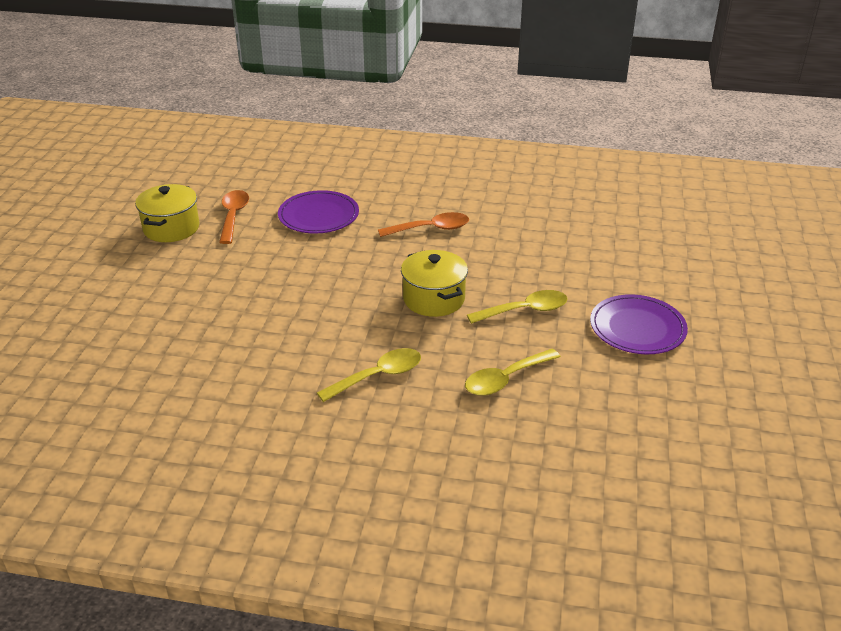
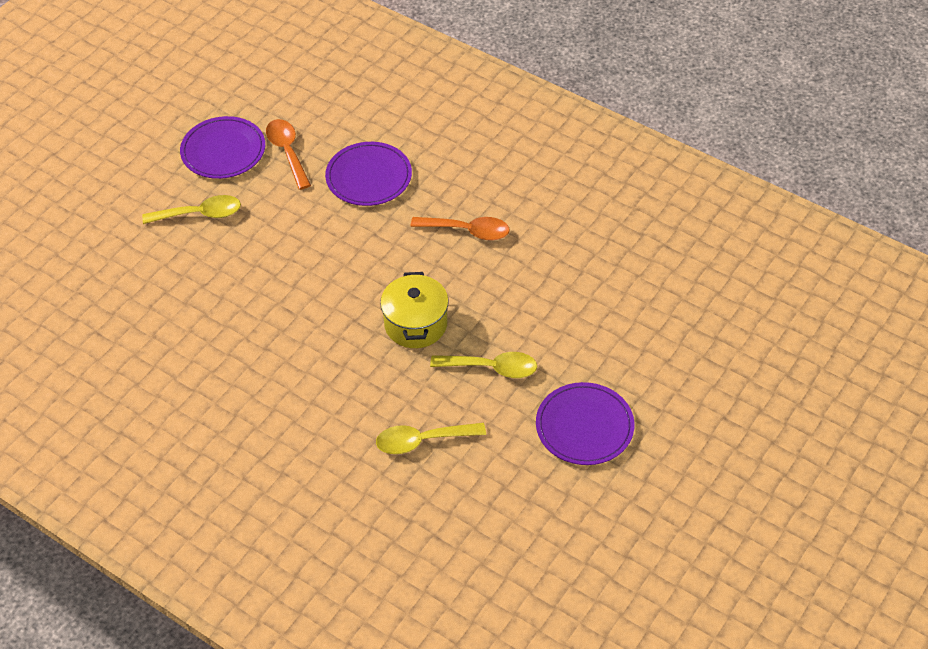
camera: 25 degrees right, 15 degrees up
yellow pot [135,184,200,242] -> purple plate [180,116,265,179]
orange spoon [219,190,249,244] -> orange spoon turned 45 degrees counterclockwise [266,119,311,190]
yellow spoon [317,348,421,402] -> yellow spoon moved to [142,195,241,224]

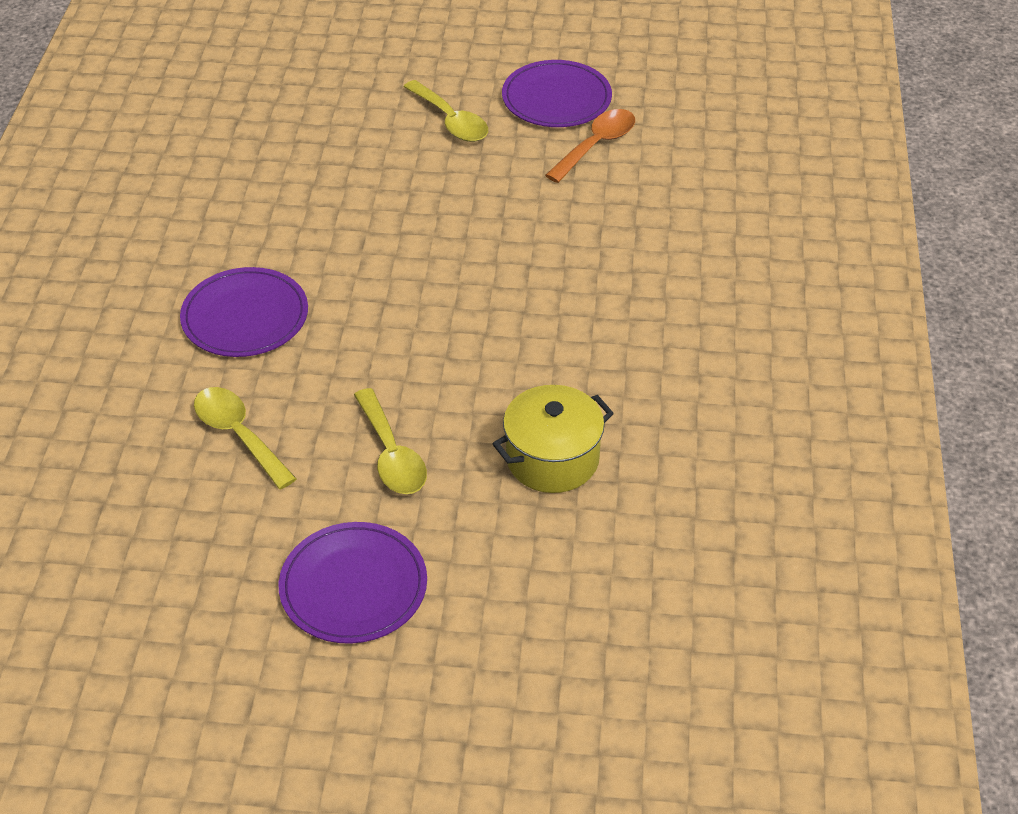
camera: 60 degrees right, 5 degrees down
purple plate [325,142,412,206] -> purple plate moved to [180,267,308,357]
yellow pot [380,272,449,348] -> yellow pot moved to [492,385,614,493]
orange spoon [411,217,510,241] -> none

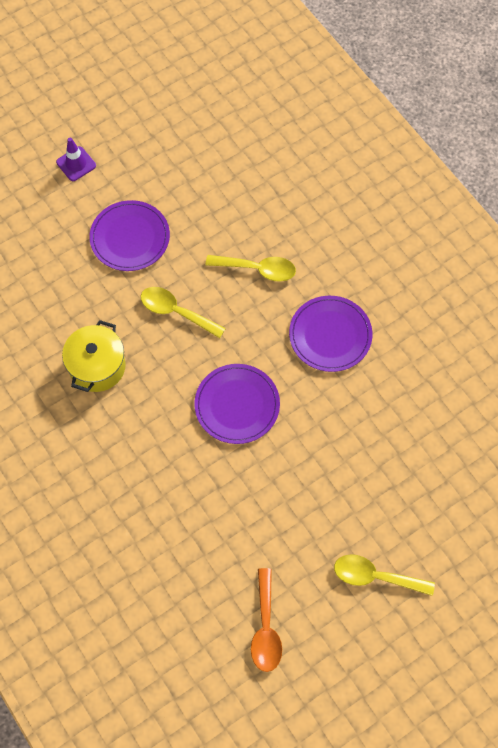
camera: 140 degrees right, 20 degrees up
purple plate [502,60,612,127] -> purple plate moved to [194,364,280,444]
none -> purple traffic cone [56,138,96,181]

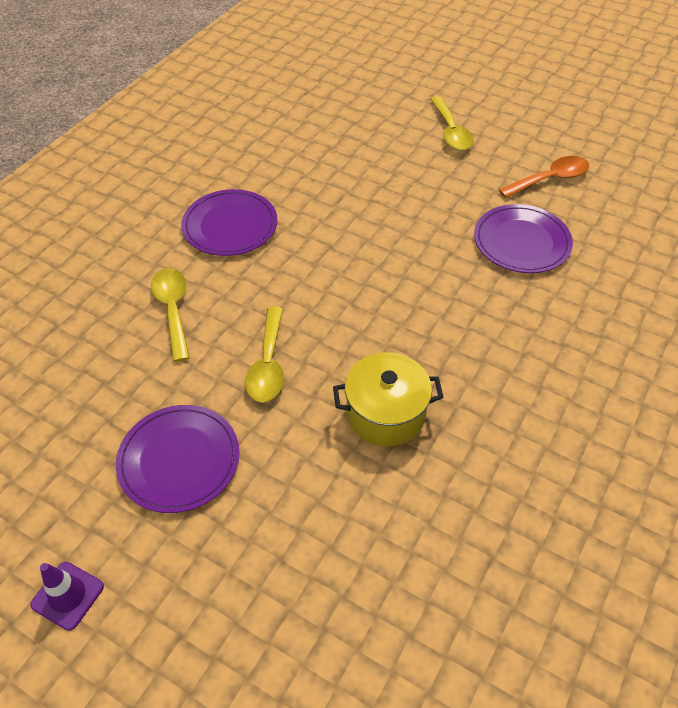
camera: 115 degrees left, 15 degrees down
purple plate [194,364,280,444] -> purple plate moved to [474,204,573,273]

